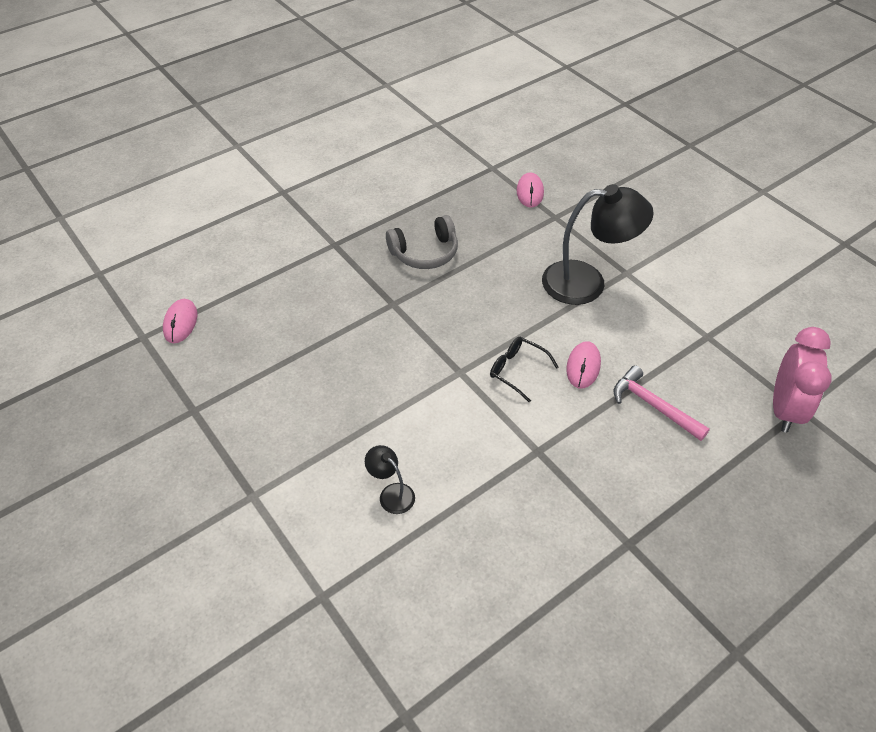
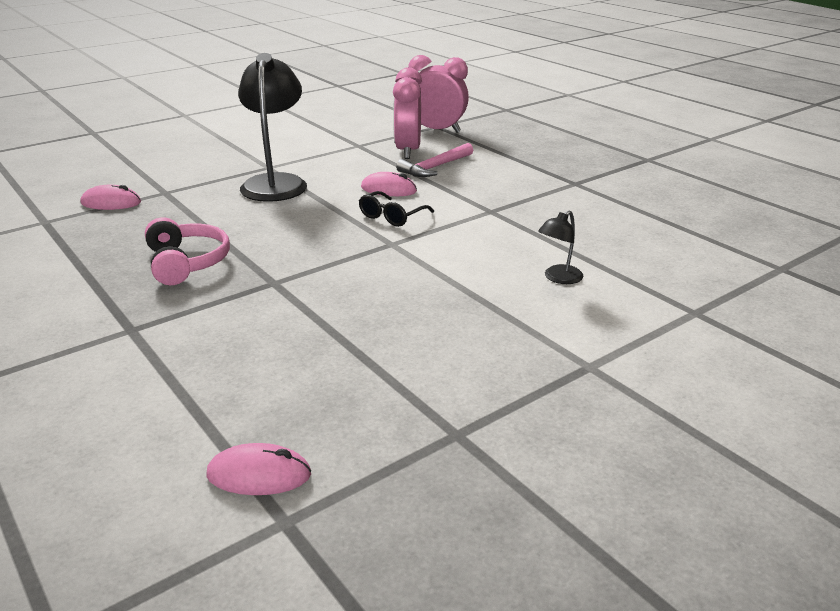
camera: 90 degrees left, 20 degrees down
grey headphones [386,215,458,269] -> pink headphones [145,217,230,285]
none -> pink clock [393,67,422,159]

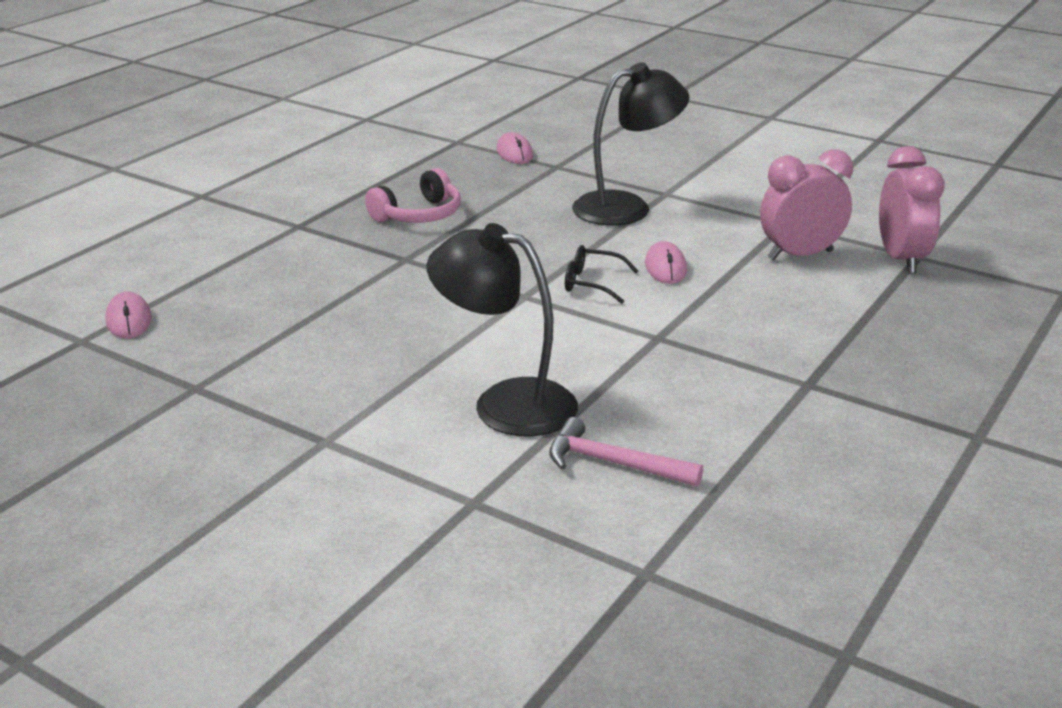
camera: 70 degrees right, 0 degrees up
pink hammer [396,143,473,177] -> pink hammer moved to [549,417,703,487]
black lamp [538,211,584,284] -> black lamp [426,223,578,437], size x2.17

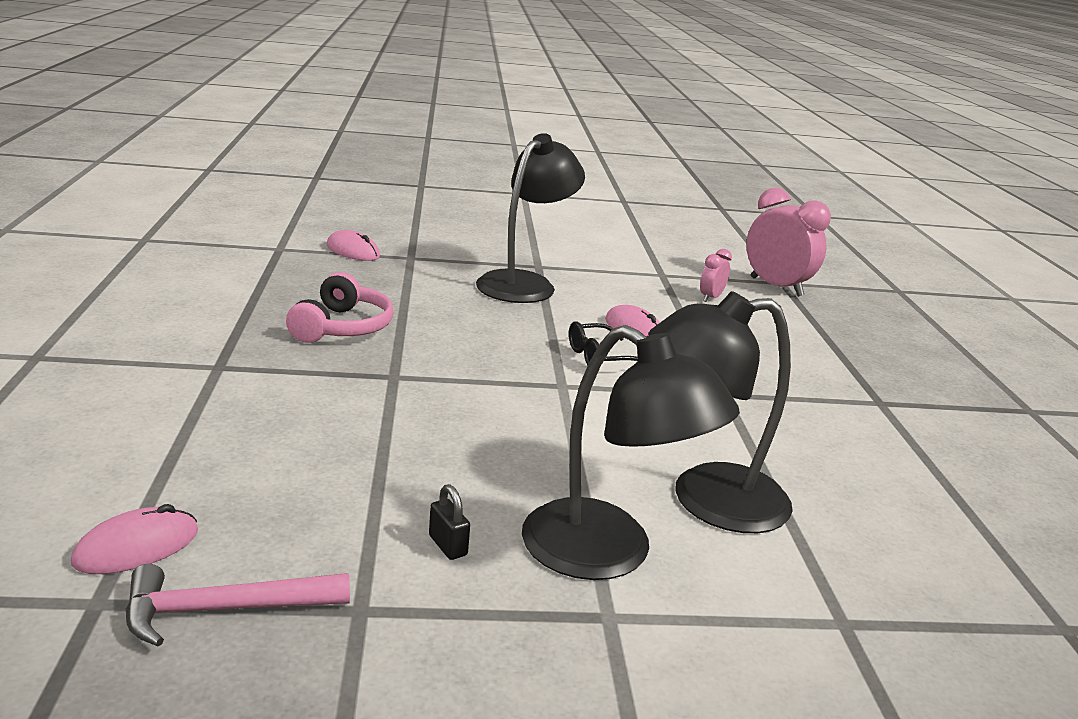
camera: 40 degrees left, 5 degrees down
pink mouse [105,292,152,339] -> pink mouse turned 75 degrees counterclockwise [71,504,198,574]
pink hammer [549,417,703,487] -> pink hammer moved to [126,564,350,646]
pink clock [760,149,853,261] -> pink clock [700,249,732,302], size x0.49
none -> black padlock [429,484,470,560]
none -> black lamp [522,325,740,580]

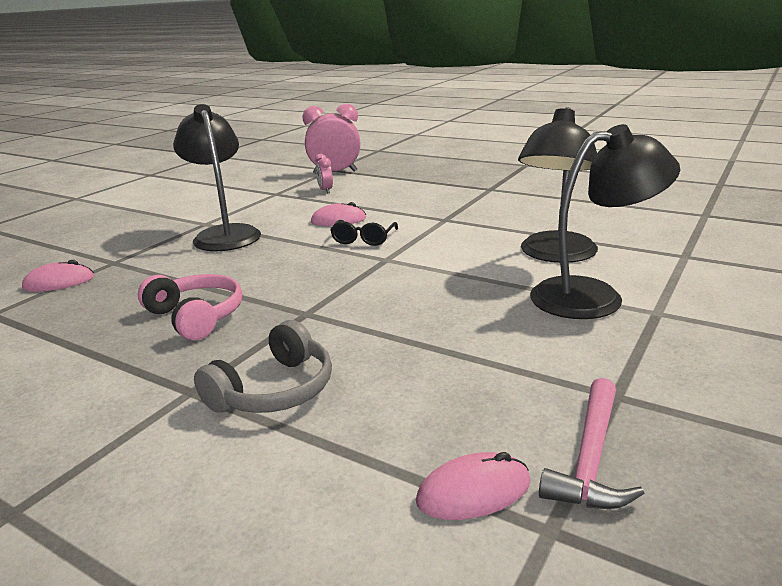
camera: 50 degrees left, 0 degrees up
pink mouse [71,504,198,574] -> pink mouse turned 75 degrees clockwise [416,452,530,520]
black padlock [429,484,470,560] -> none
none -> grey headphones [194,320,332,413]

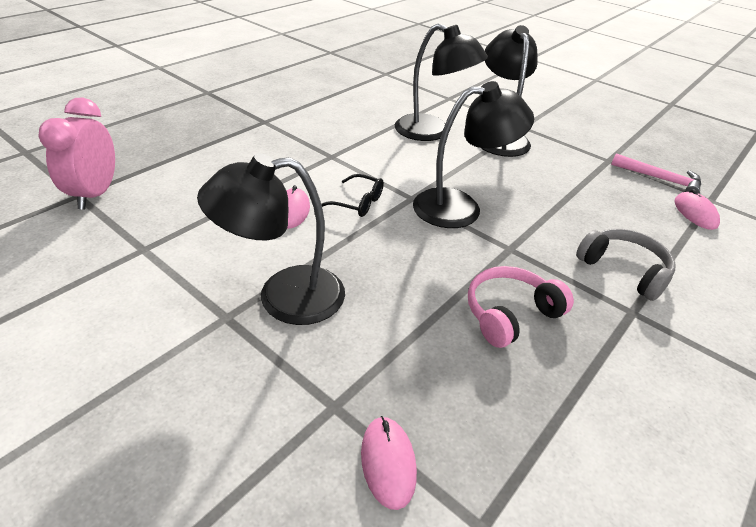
camera: 85 degrees left, 15 degrees up
pink clock [315,154,333,194] -> none
none -> black lamp [413,81,534,228]

